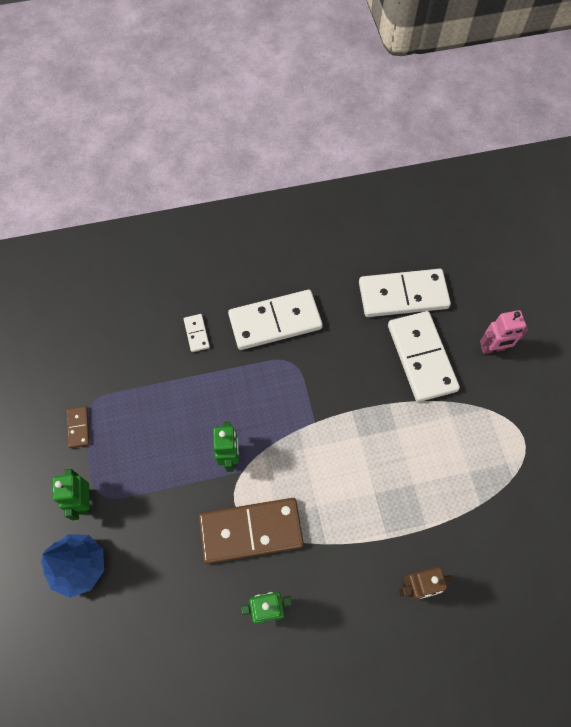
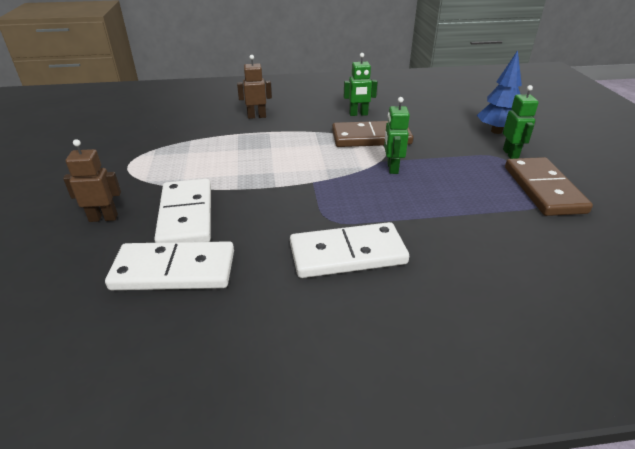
camera: 175 degrees left, 30 degrees down
brown domino [67,406,90,448] -> brown domino [505,157,593,216], size x2.28
white domino [184,314,210,352] -> none
pink robot [480,310,528,354] -> brown robot [63,139,121,222]

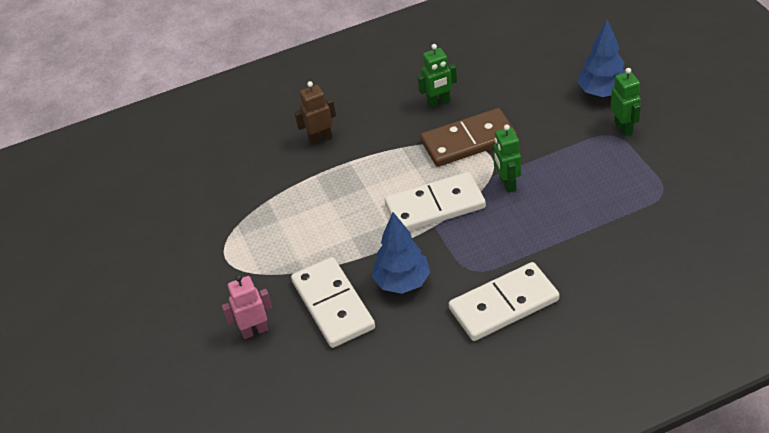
camera: 10 degrees left, 10 degrees up
brown robot [63,139,121,222] -> pink robot [222,275,272,339]
white domino [105,241,234,290] -> white domino moved to [385,172,486,231]
brown domino [505,157,593,216] -> none
none -> blue tree [372,212,430,294]

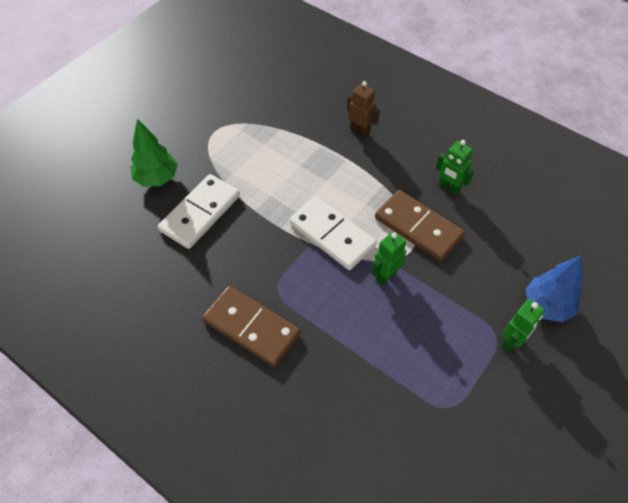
camera: 55 degrees right, 10 degrees up
pink robot [222,275,272,339] -> green tree [131,119,178,187]
blue tree [372,212,430,294] -> none
white domino [449,262,559,341] -> brown domino [202,286,300,367]

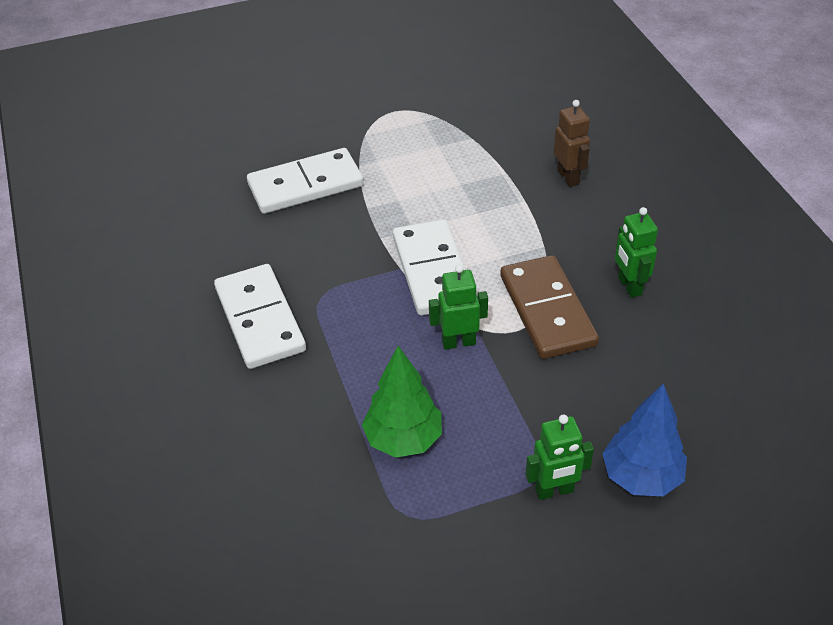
camera: 35 degrees right, 10 degrees down
green tree [131,119,178,187] -> green tree moved to [362,346,442,458]
brown domino [202,286,300,367] -> white domino [214,264,306,369]

